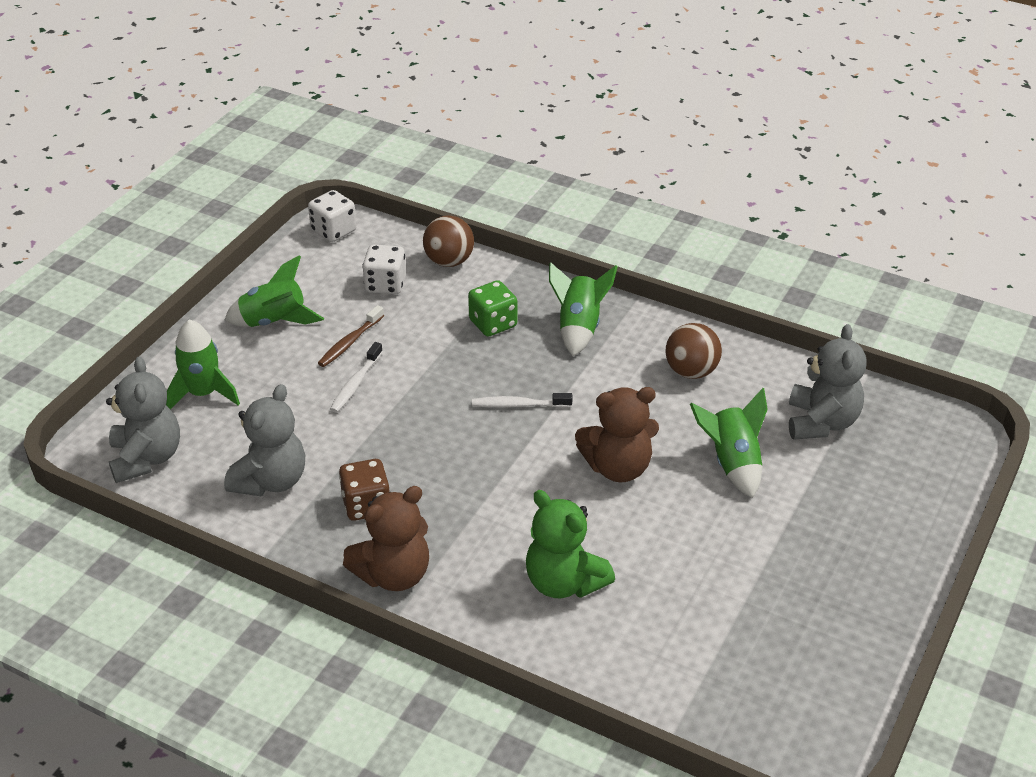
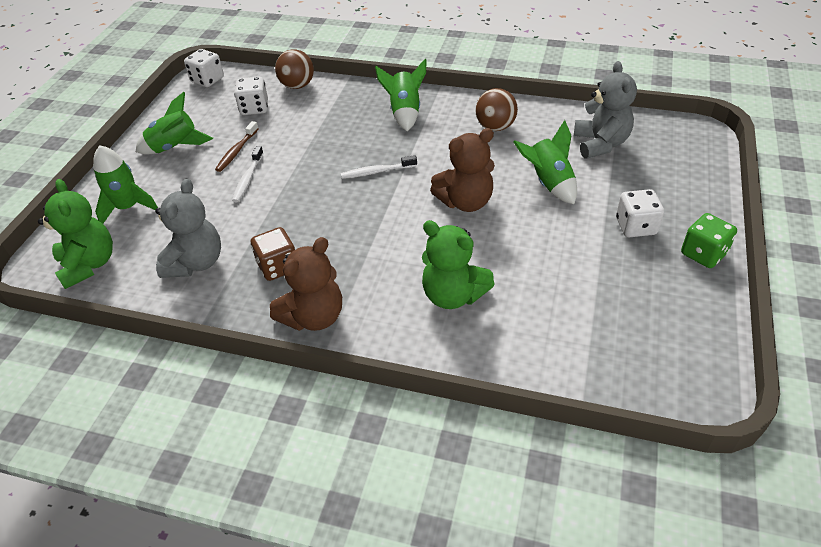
camera: 10 degrees left, 5 degrees up
grey teddy bear [106,357,180,483] -> green teddy bear [38,179,113,289]
green dice [468,280,517,337] -> green dice moved to [681,213,737,268]
none -> white dice [616,189,664,237]

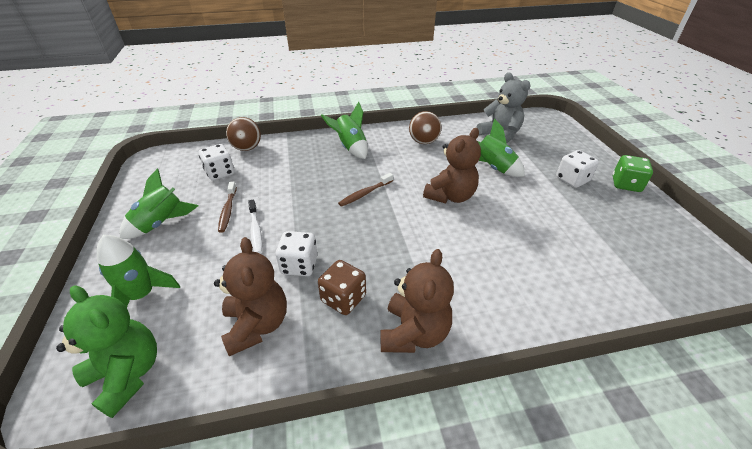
camera: 30 degrees left, 5 degrees down
grey teddy bear [155,179,221,278] -> brown teddy bear [214,237,287,356]
white dice [184,49,224,87] -> white dice moved to [276,231,318,276]
white toothbrush [341,155,417,179] -> brown toothbrush [338,173,393,207]
green teddy bear [422,220,495,309] -> none

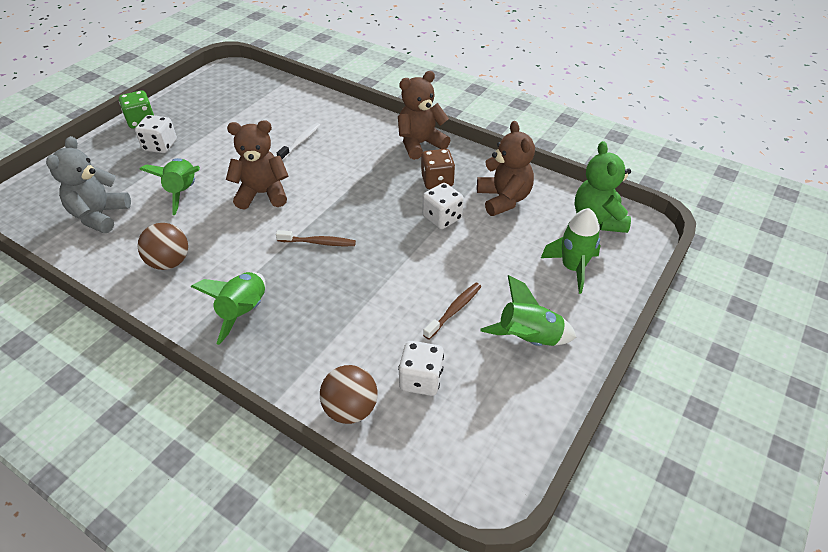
camera: 135 degrees left, 5 degrees up
brown teddy bear [214,237,287,356] -> brown teddy bear turned 135 degrees clockwise [477,121,535,216]
white toothbrush [248,200,262,254] -> white toothbrush moved to [277,123,320,161]

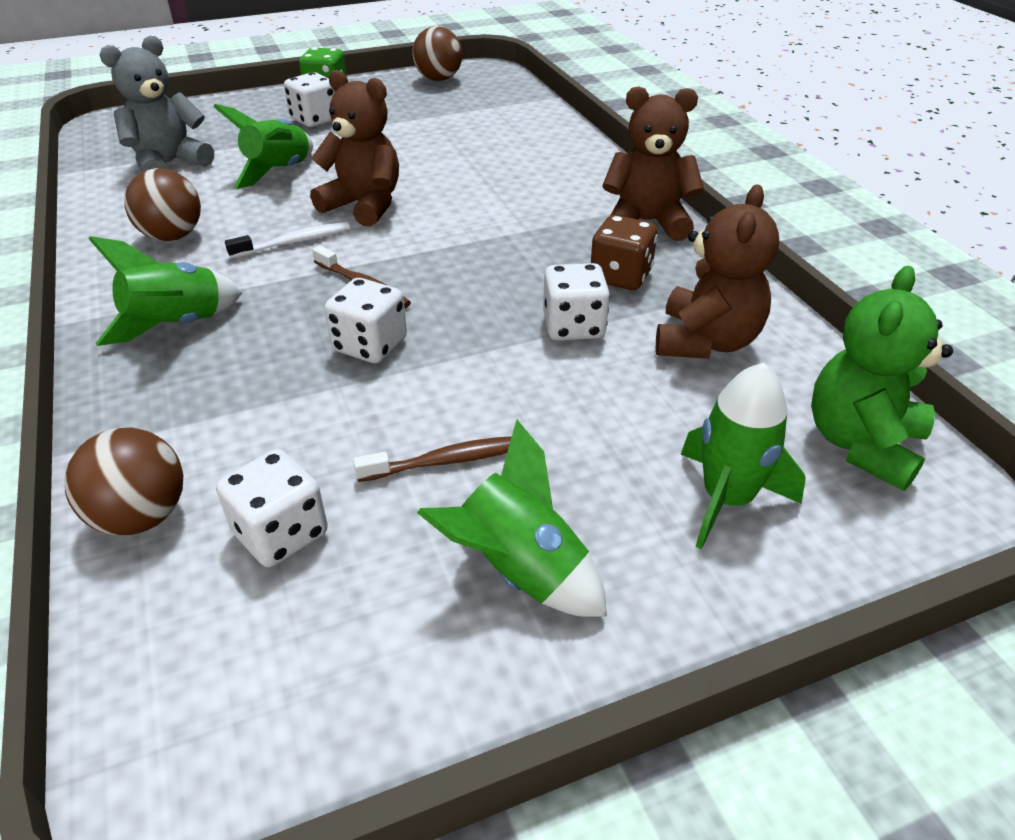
camera: 35 degrees right, 5 degrees down
white toothbrush [277,123,320,161] -> white toothbrush moved to [225,222,350,259]
none -> white dice [324,278,407,363]
none -> brown ball [412,26,463,81]

